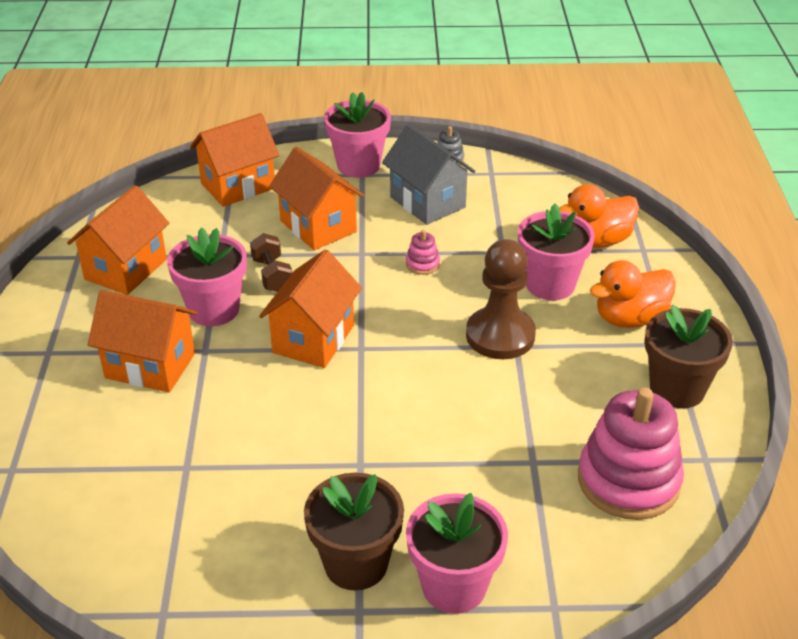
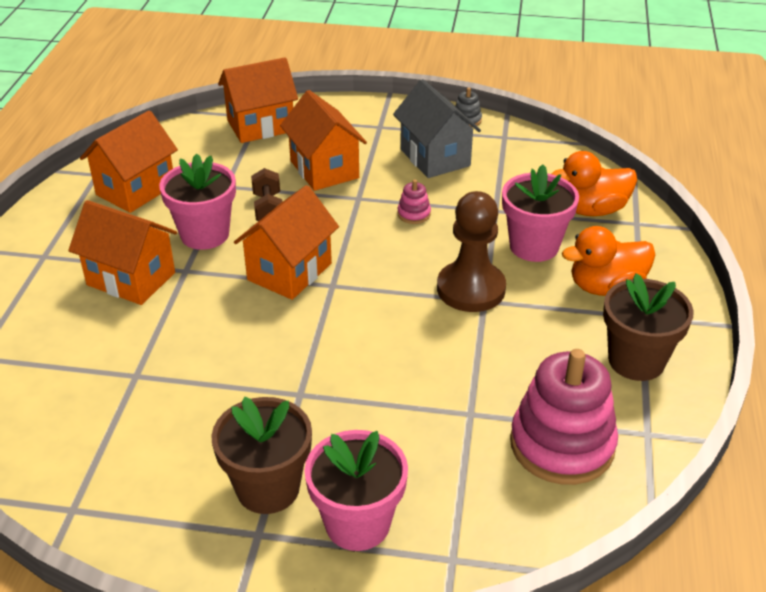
camera: 10 degrees right, 0 degrees up
pink flower pot [324,92,391,178] -> none

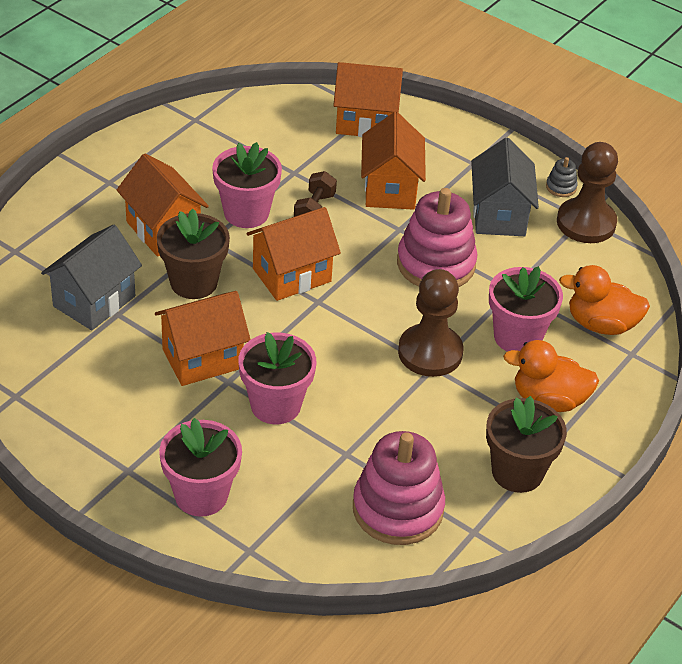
camera: 25 degrees right, 5 degrees up
orange house [80,110,178,213] -> orange house moved to [155,291,251,386]
brown flower pot [211,396,312,514] -> brown flower pot moved to [157,208,230,299]
pink stacking toy [397,179,431,224] -> pink stacking toy [397,188,478,287], size x2.43
none -> grey house [41,225,142,330]
none -> pink flower pot [238,332,316,424]
none -> brown pawn [557,142,618,243]

